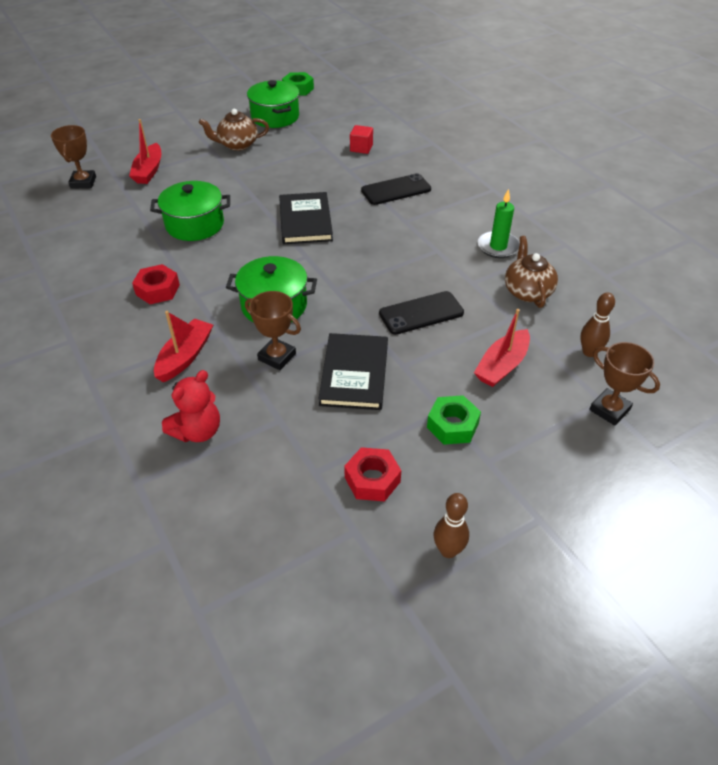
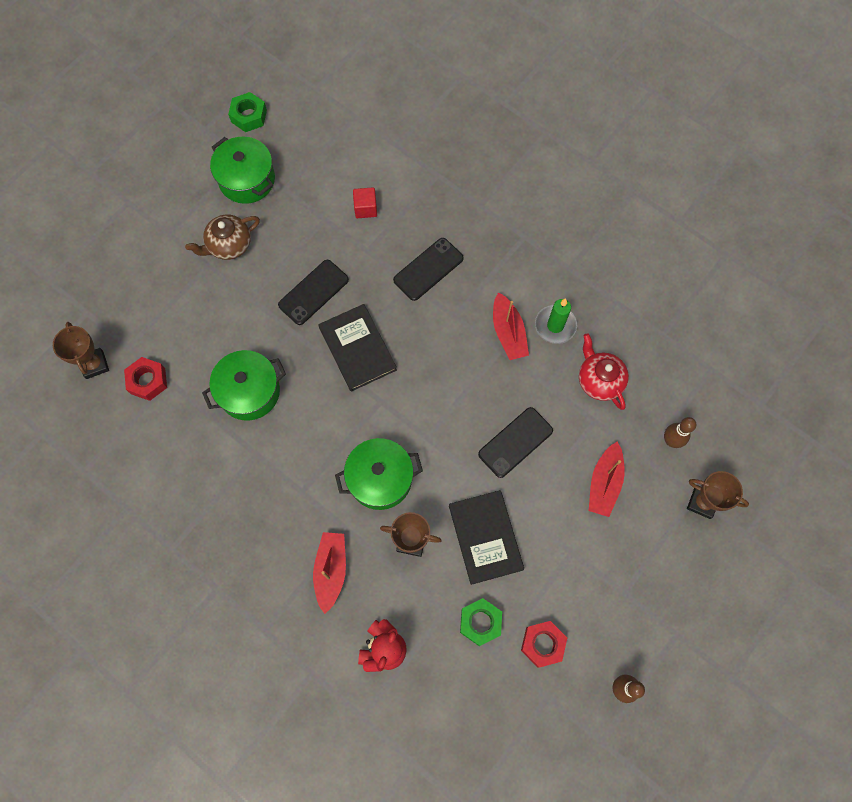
camera: 20 degrees left, 25 degrees up
red boat [129,119,161,184] -> red boat moved to [493,292,529,360]
red nut [132,264,180,304] -> red nut moved to [124,357,167,401]
green nut [427,395,481,445] -> green nut moved to [460,598,502,646]
brown teapot [505,236,558,308] -> red teapot [579,333,629,410]
none -> black phone [278,260,349,325]

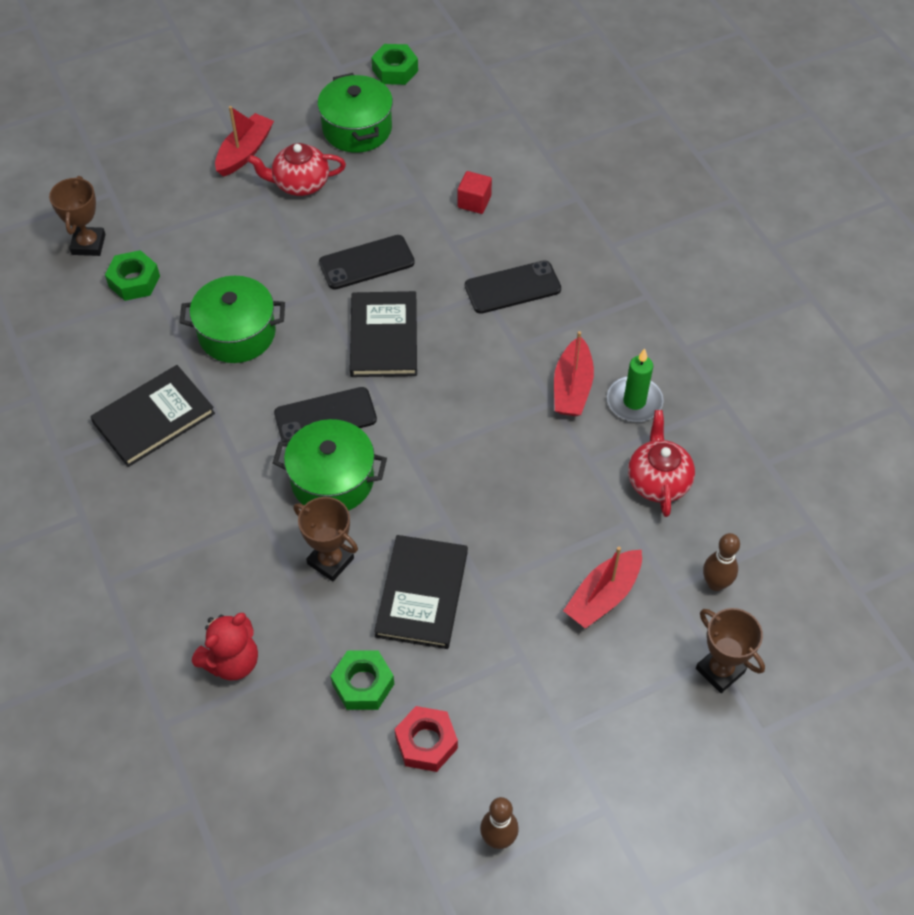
camera: 25 degrees right, 15 degrees down
red nut [124,357,167,401] -> green nut [105,250,160,301]
brown teapot [185,215,260,260] -> red teapot [247,143,346,196]
red boat [313,532,346,614] -> red boat moved to [215,106,274,177]
black phone [478,407,553,478] -> black phone moved to [274,387,377,442]
none -> black book [90,365,215,467]

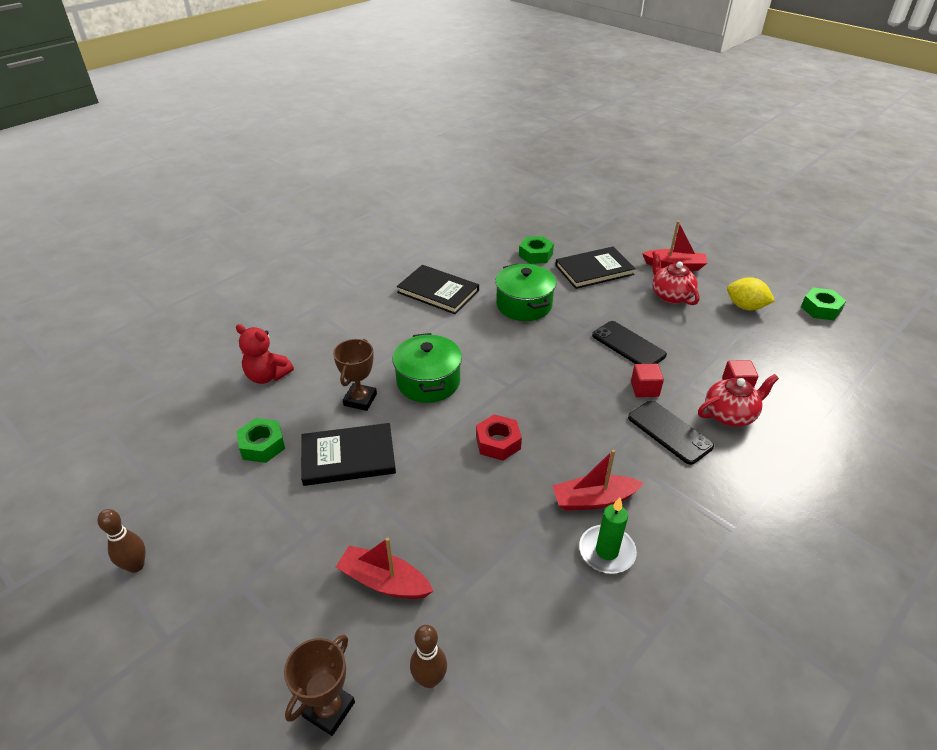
camera: 70 degrees right, 15 degrees down
brown trophy [49,176,105,256] -> none
black phone [274,387,377,442] -> none
green pot [317,73,393,153] -> yellow lemon [727,277,775,310]
black book [350,291,417,377] -> black book moved to [555,247,636,289]
red nut [395,706,458,772] -> red nut moved to [476,414,522,461]
red teapot [628,410,695,517] -> red teapot moved to [698,374,779,427]
none -> red cube [631,364,664,397]

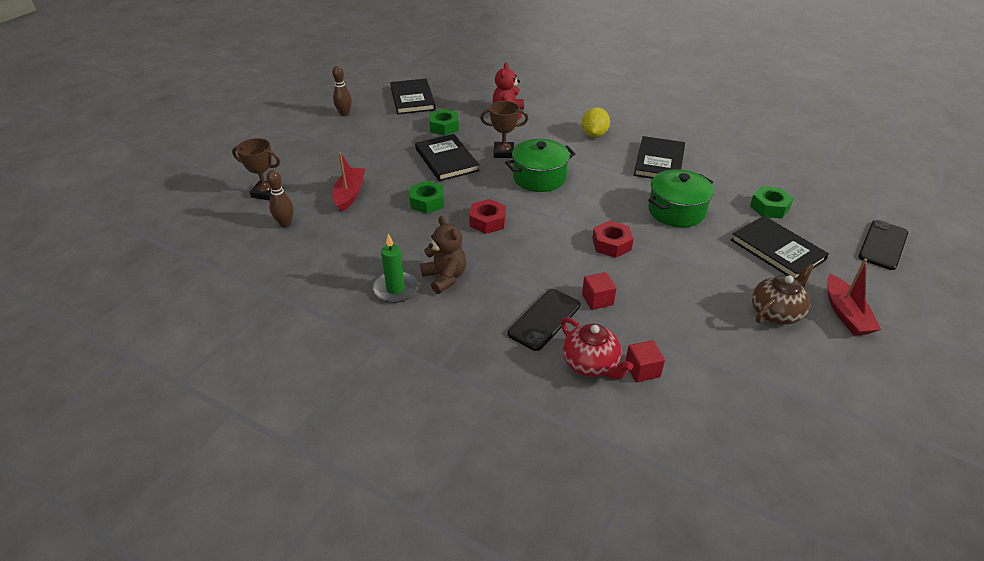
camera: 75 degrees right, 0 degrees up
red boat [552,450,643,511] -> brown teddy bear [420,216,466,294]
black phone [592,321,667,364] -> black phone moved to [858,220,908,270]
red teapot [652,251,699,305] -> brown teapot [752,263,814,325]
yellow lemon [727,277,775,310] -> yellow lemon moved to [582,107,610,137]
green nut [801,288,846,321] -> green nut moved to [410,181,444,214]
none -> black book [390,79,436,114]
none -> red nut [592,221,633,258]

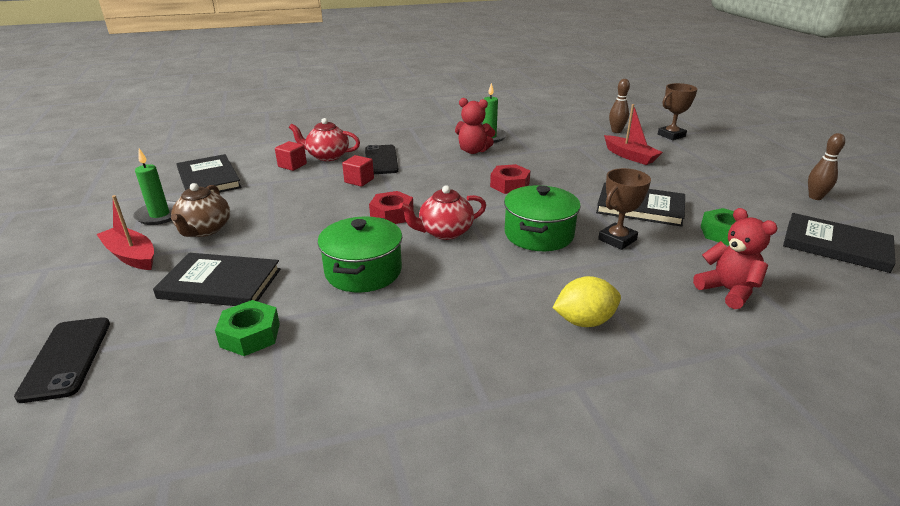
camera: 135 degrees right, 10 degrees down
green nut [410,181,444,214] -> none
brown teddy bear [420,216,466,294] -> red teddy bear [455,98,495,154]
yellow lemon [582,107,610,137] -> yellow lemon turned 75 degrees counterclockwise [553,276,621,327]
black book [634,136,685,179] -> black book moved to [176,154,241,193]
none -> green candle [133,148,177,225]
none -> red teapot [399,185,486,240]

